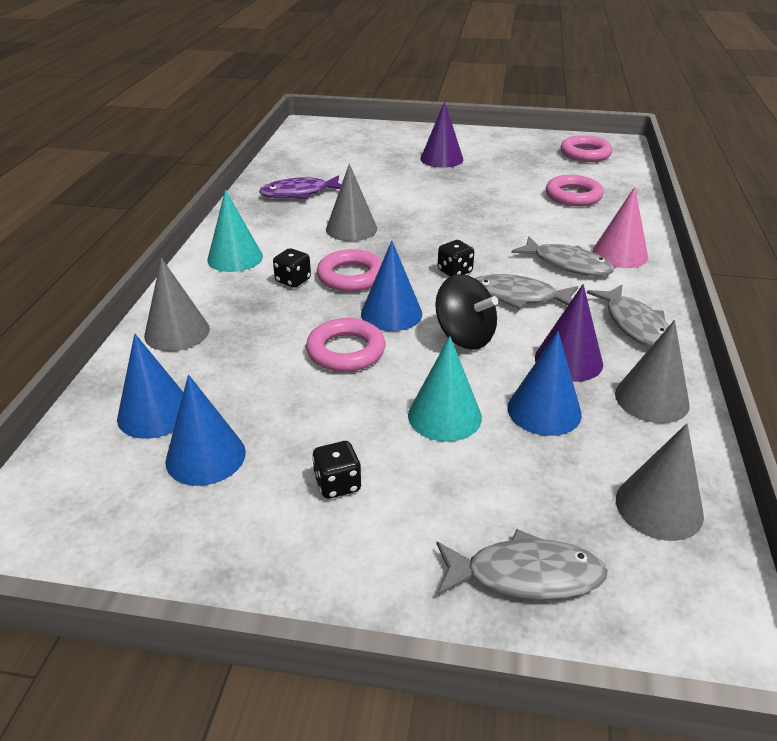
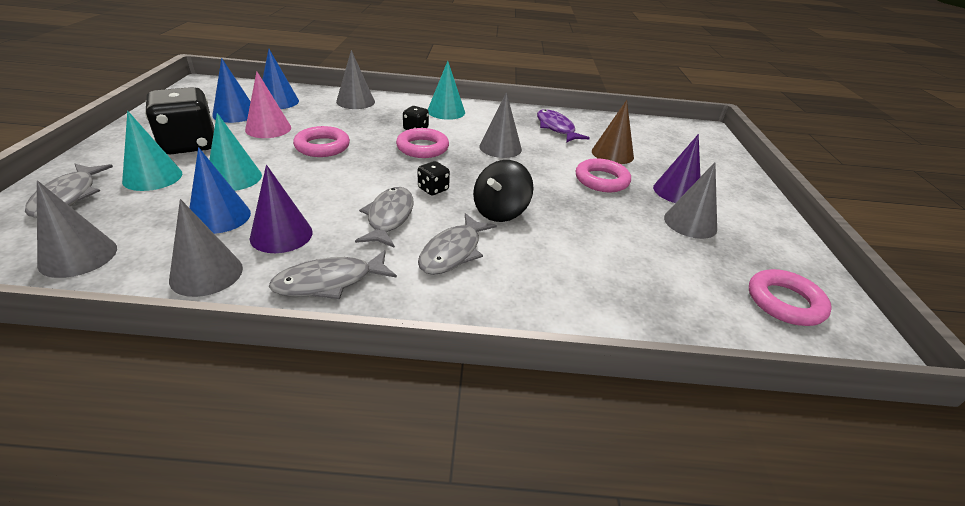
camera: 80 degrees right, 0 degrees up
black dice [312,441,361,499] -> black dice [145,87,214,154], size x2.17
blue cone [361,241,422,331] -> none
black spinning top [435,274,498,350] -> black spinning top moved to [473,160,533,222]
pink ring [546,175,604,206] -> pink ring moved to [576,158,631,192]
pink cone [592,187,648,268] -> pink cone moved to [245,71,291,138]
none -> turquoise cone [122,111,182,191]
none -> brown cone [592,100,634,164]
none -> grey cone [664,162,717,239]

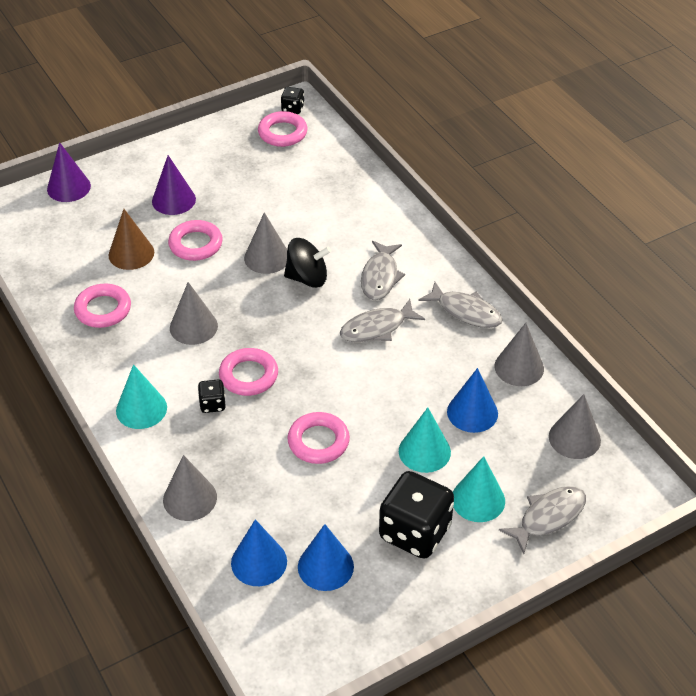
camera: 120 degrees left, 10 degrees up
pink cone [245,71,291,138] -> none
purple cone [250,165,313,253] -> purple cone moved to [47,142,91,202]
black dice [418,161,450,195] -> black dice moved to [281,87,305,114]
grey fish [418,213,497,275] -> grey fish turned 105 degrees clockwise [361,241,405,300]
purple fish [537,109,590,143] -> pink ring [74,284,131,328]
grey cone [664,162,717,239] -> grey cone moved to [244,212,287,274]

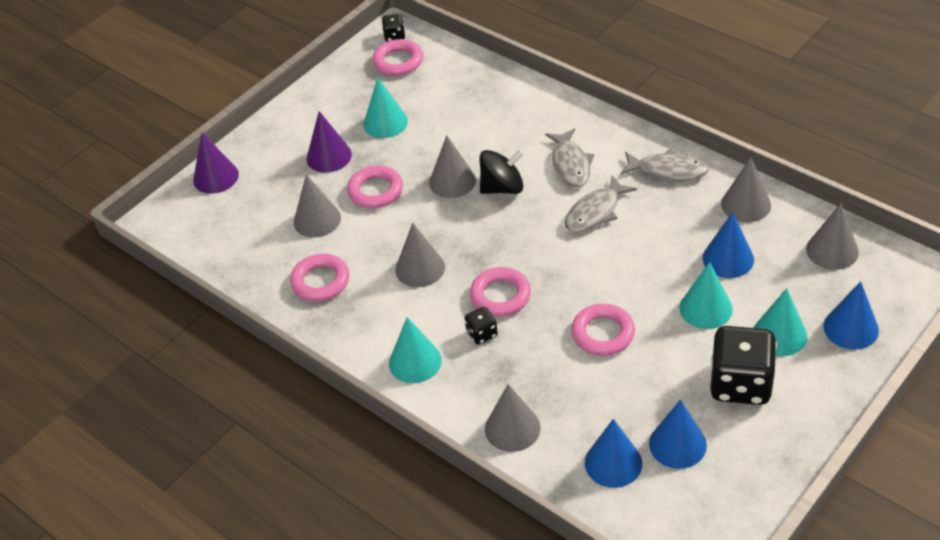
camera: 15 degrees left, 0 degrees up
brown cone [109,209,154,270] -> grey cone [294,174,341,237]
grey fish [499,486,586,554] -> blue cone [823,281,879,349]
none -> turquoise cone [363,77,408,138]

